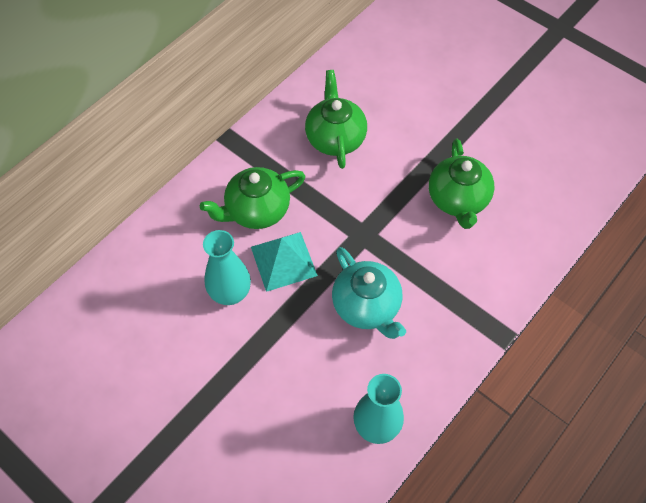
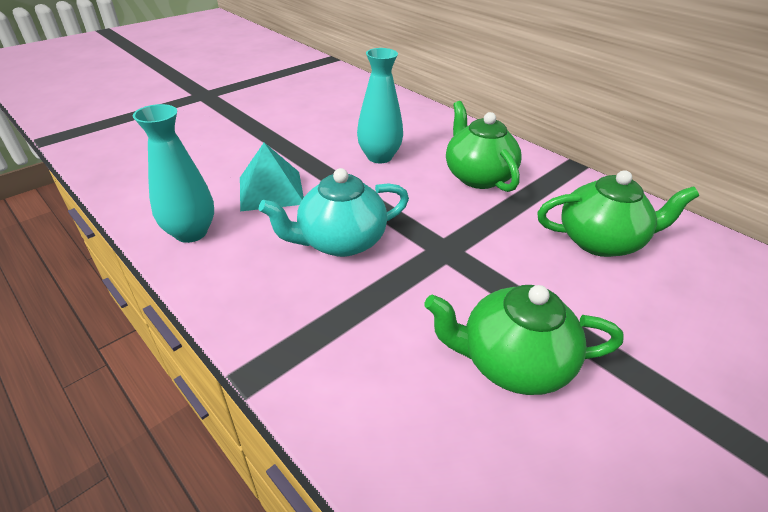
camera: 95 degrees right, 20 degrees down
turquoise pyramid [251,232,318,292] -> turquoise pyramid moved to [240,142,304,212]

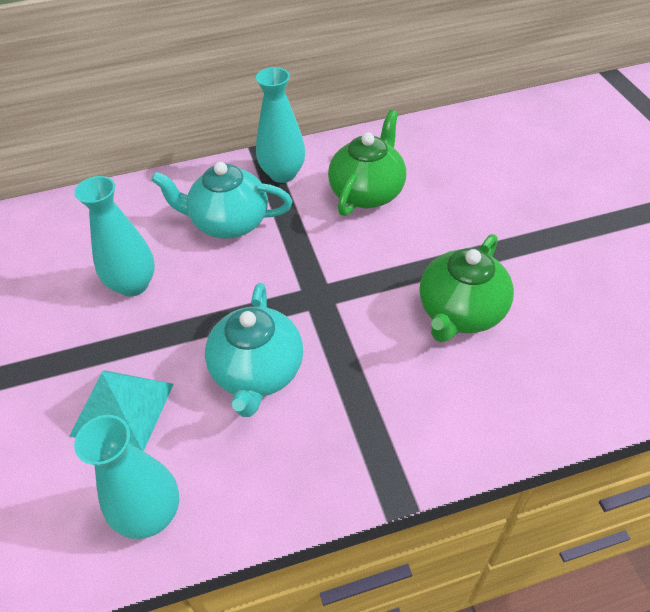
camera: 60 degrees left, 10 degrees up
green teapot [446,101,522,192] -> turquoise teapot [151,162,292,239]
none -> turquoise vase [256,67,305,183]

